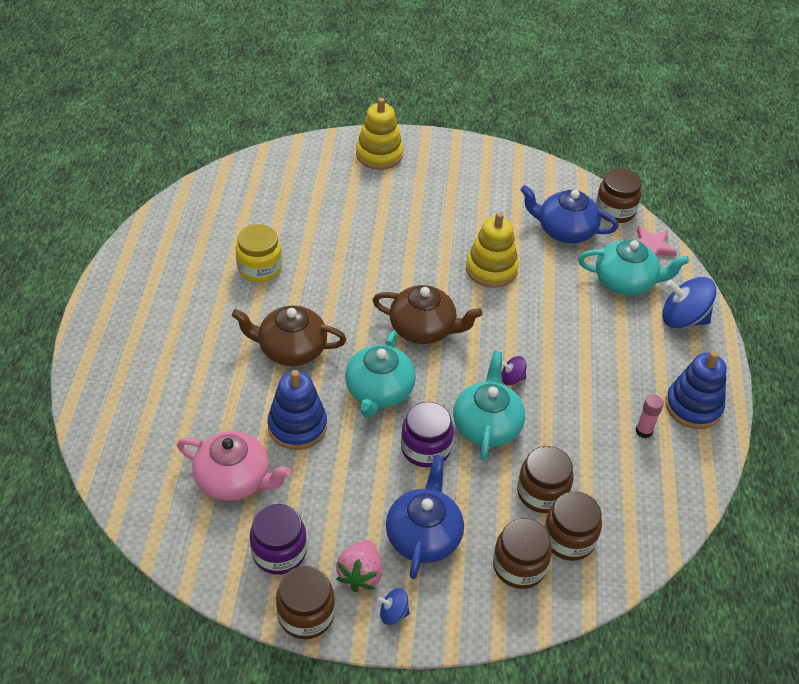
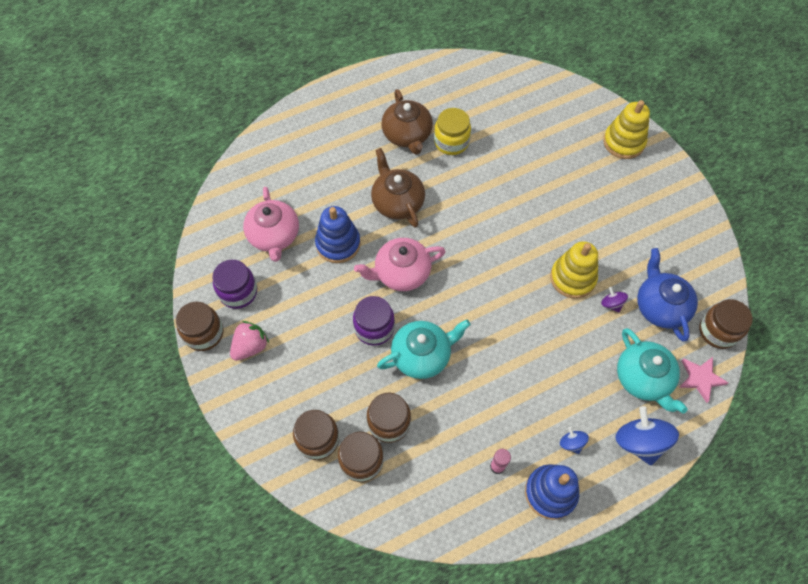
camera: 60 degrees right, 15 degrees up
pink strawberry [336,540,383,592] -> pink strawberry turned 150 degrees clockwise [230,321,269,361]
turquoise teapot [345,331,416,418] -> pink teapot [354,238,446,291]
brown teapot [373,285,482,344] -> brown teapot moved to [381,89,433,155]
blue spinning top [378,588,410,625] -> blue spinning top moved to [560,427,589,454]
blue teapot [386,455,464,579] -> none
purple spinning top [501,356,527,385] -> purple spinning top moved to [601,287,628,313]

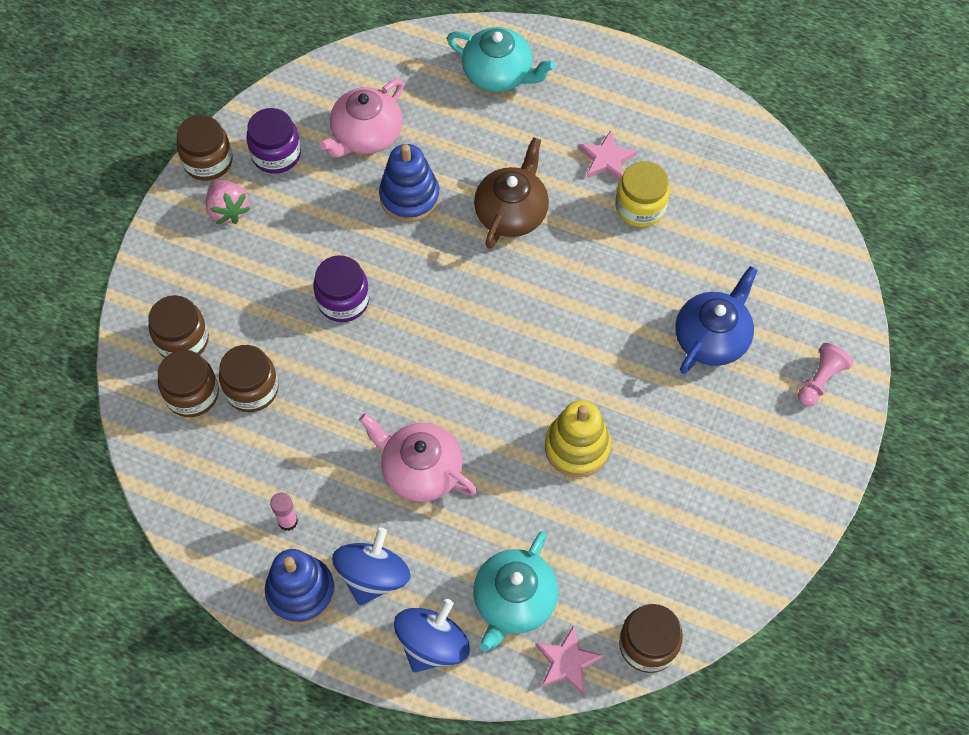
camera: 50 degrees right, 0 degrees up
pink strawberry [230,321,269,361] -> pink strawberry turned 60 degrees clockwise [205,179,251,224]
pink teapot [354,238,446,291] -> pink teapot moved to [359,413,477,502]
turquoise teapot [377,320,471,379] -> turquoise teapot moved to [447,27,555,92]
brown teapot [381,89,433,155] -> pink star [579,130,637,180]
blue spinning top [560,427,589,454] -> blue spinning top [332,528,410,605], size x2.03
purple spinning top [601,287,628,313] -> none
yellow stacking toy [603,100,650,159] -> pink pawn [798,343,853,406]
blue teapot [637,248,698,342] -> blue teapot moved to [676,266,758,374]

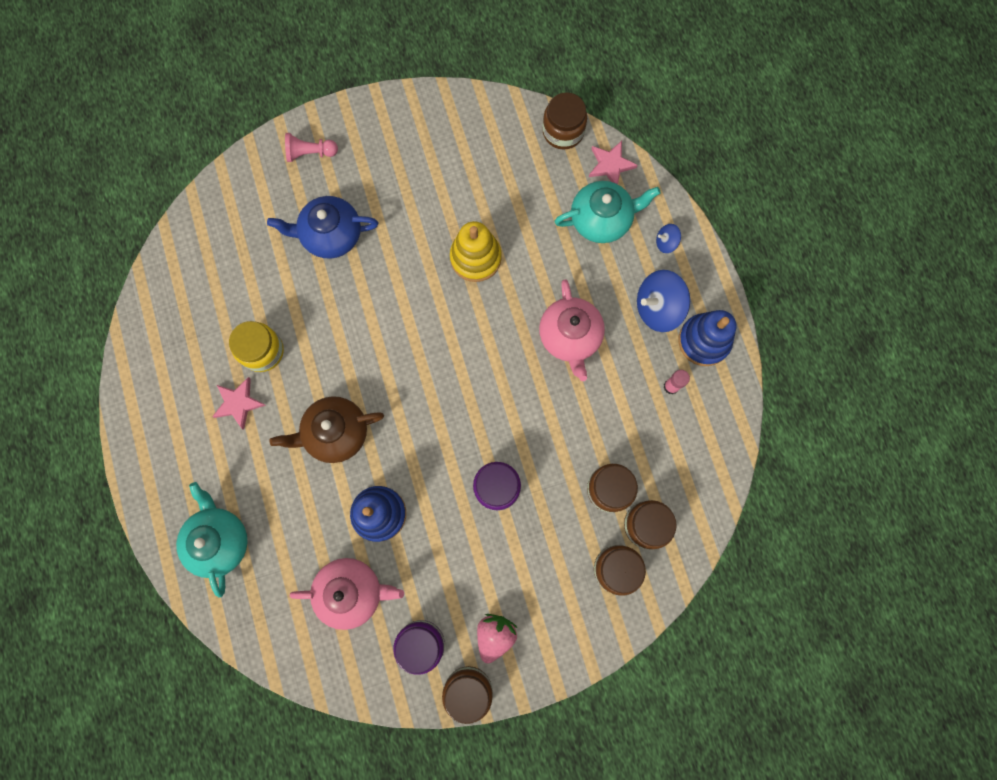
camera: 130 degrees left, 15 degrees up
blue spinning top [394,599,470,672] -> blue spinning top [656,224,681,253], size x0.49

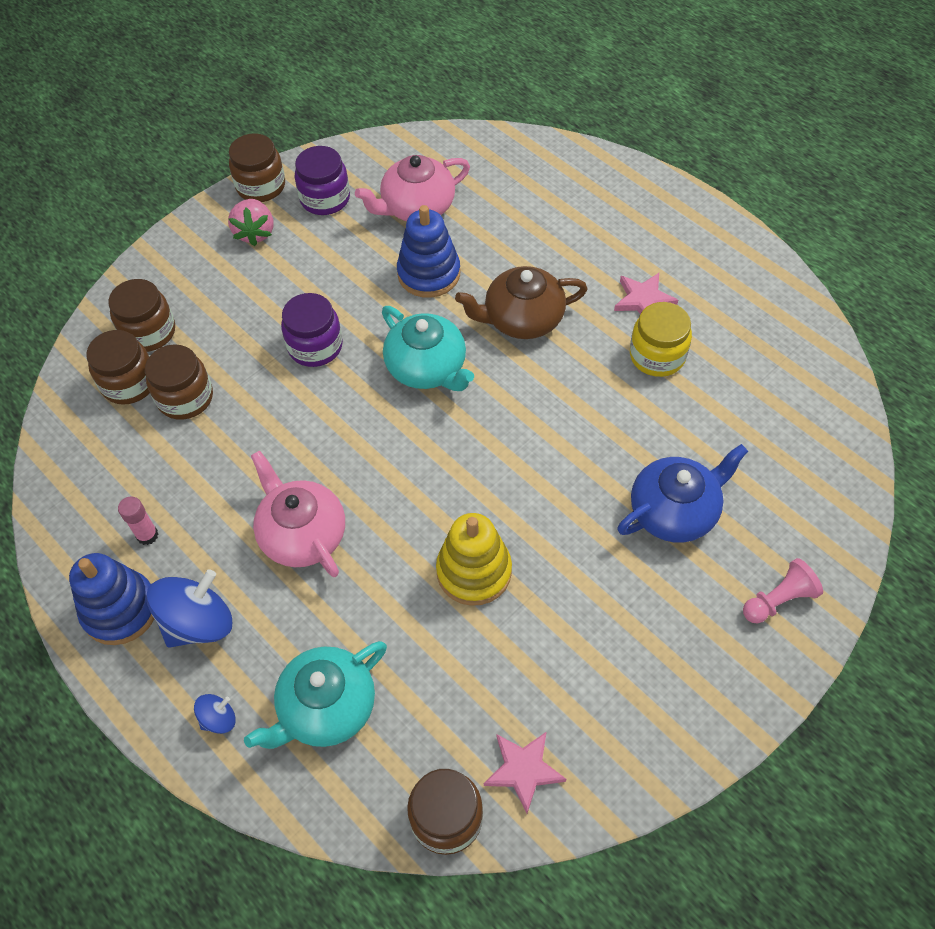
camera: 155 degrees right, 20 degrees down
turquoise teapot [176,482,248,598] -> turquoise teapot moved to [382,306,474,391]
brown teapot [270,396,384,463] -> brown teapot turned 150 degrees counterclockwise [455,266,588,339]
pink star [589,141,638,184] -> pink star moved to [484,732,566,814]

